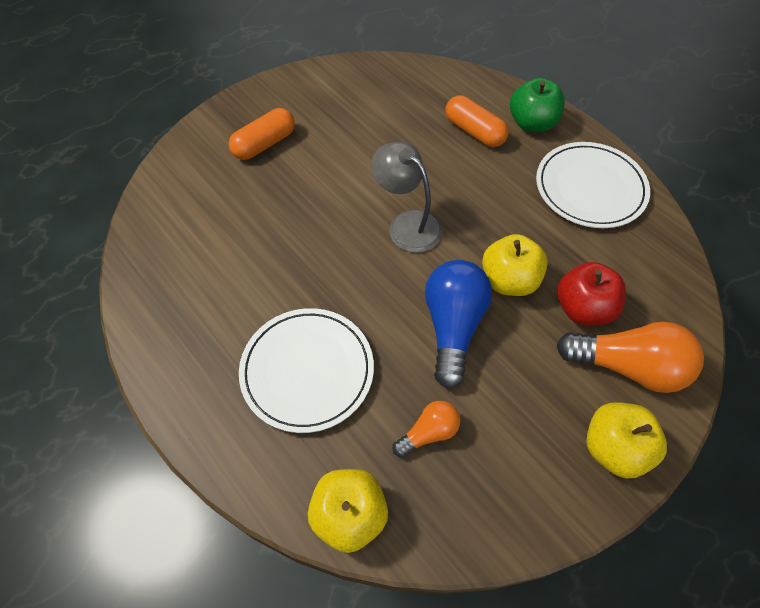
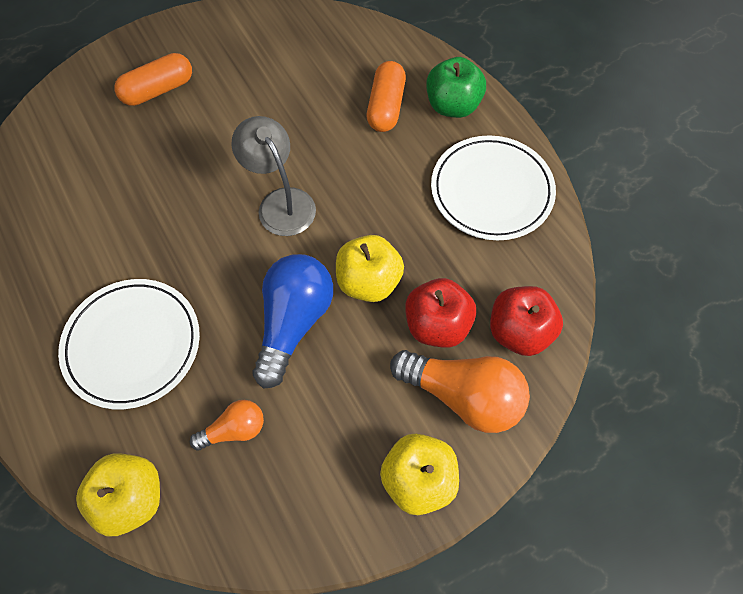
camera: 10 degrees right, 5 degrees up
orange capsule [445,95,509,147] -> orange capsule turned 45 degrees clockwise [367,61,406,132]
none -> red apple [490,286,563,356]

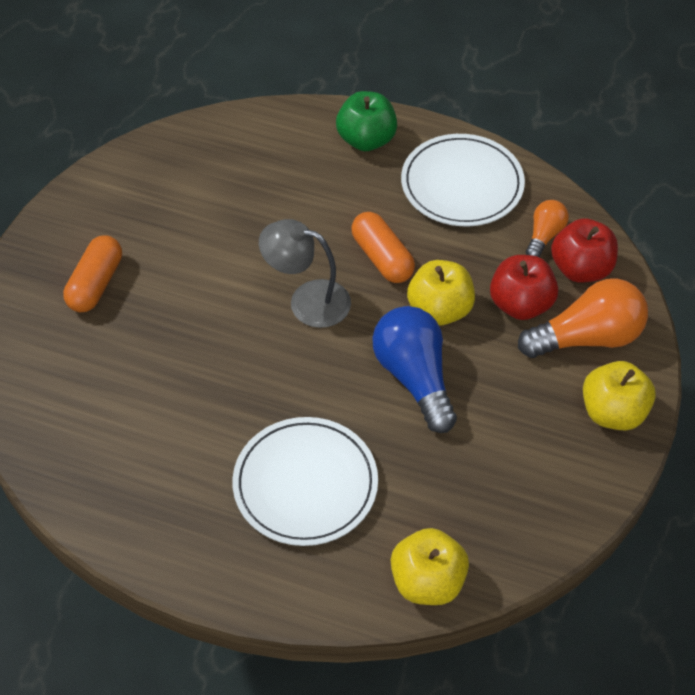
camera: 40 degrees left, 10 degrees down
orange light bulb [190,400,264,451] -> orange light bulb moved to [526,200,569,257]
orange capsule [367,61,406,132] -> orange capsule moved to [351,212,415,283]

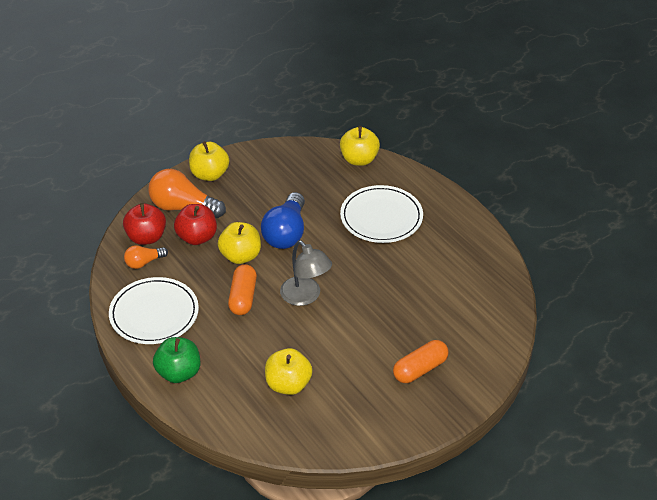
camera: 145 degrees left, 10 degrees down
none -> yellow apple [265,348,313,395]

